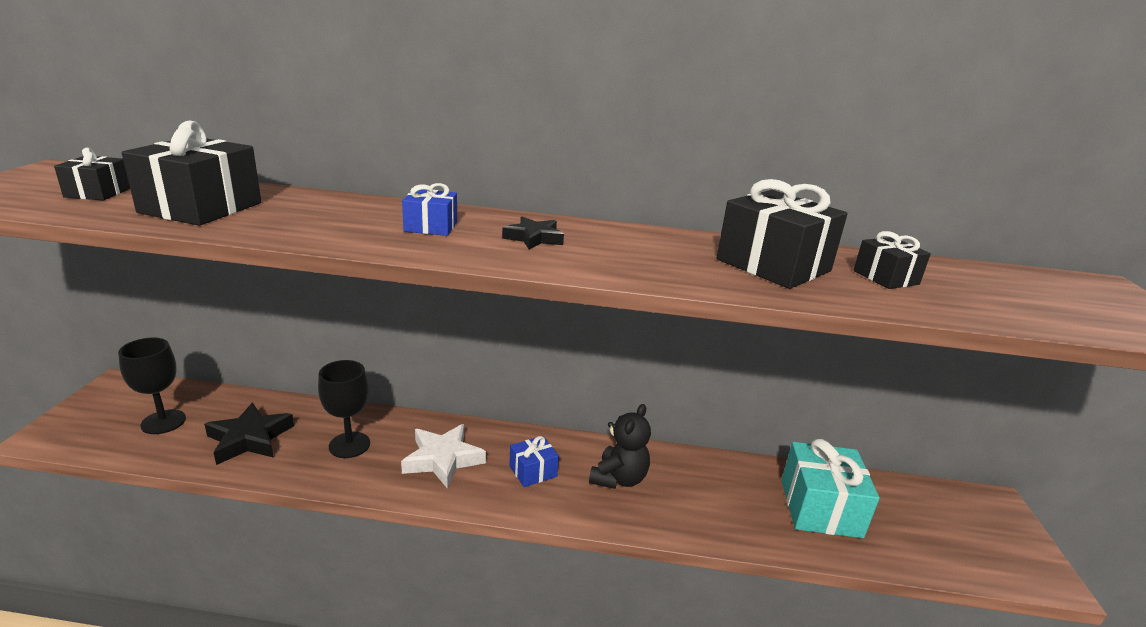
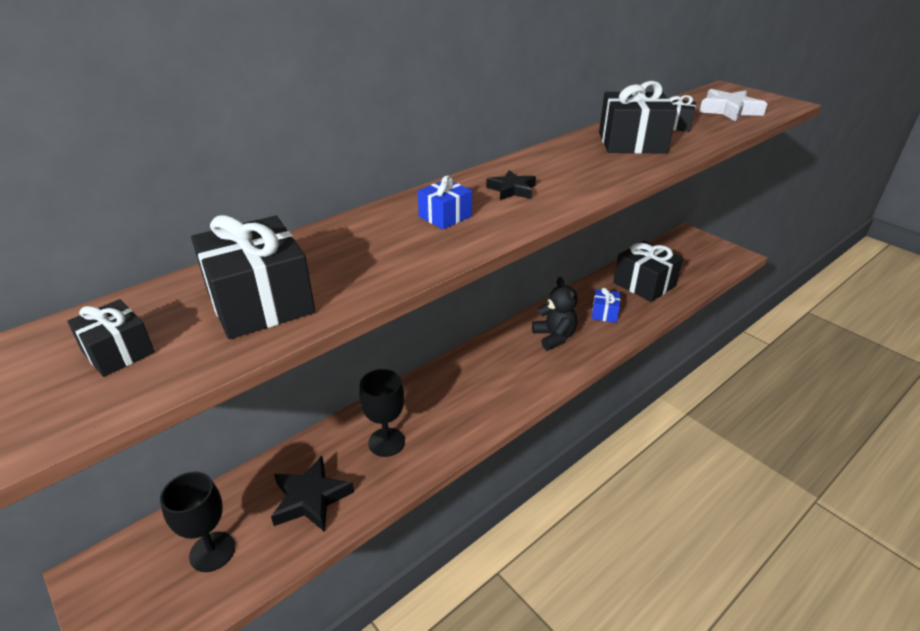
camera: 45 degrees left, 10 degrees up
white star [401,424,486,489] -> white star moved to [699,89,767,122]
blue gift [509,436,559,487] -> blue gift moved to [592,288,621,323]
turquoise gift [781,439,880,538] -> black gift [613,241,683,302]

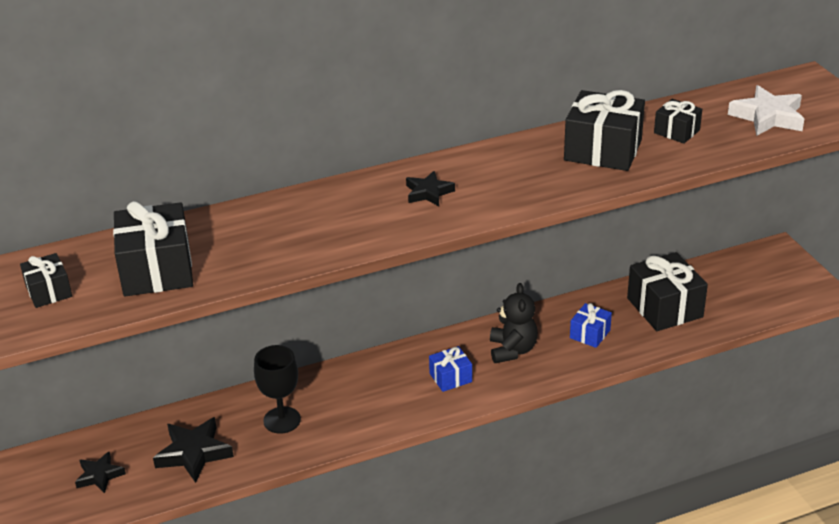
camera: 20 degrees right, 0 degrees up
black goblet [160,472,235,572] -> black star [75,452,126,493]
blue gift [418,175,472,229] -> blue gift moved to [429,346,472,392]

